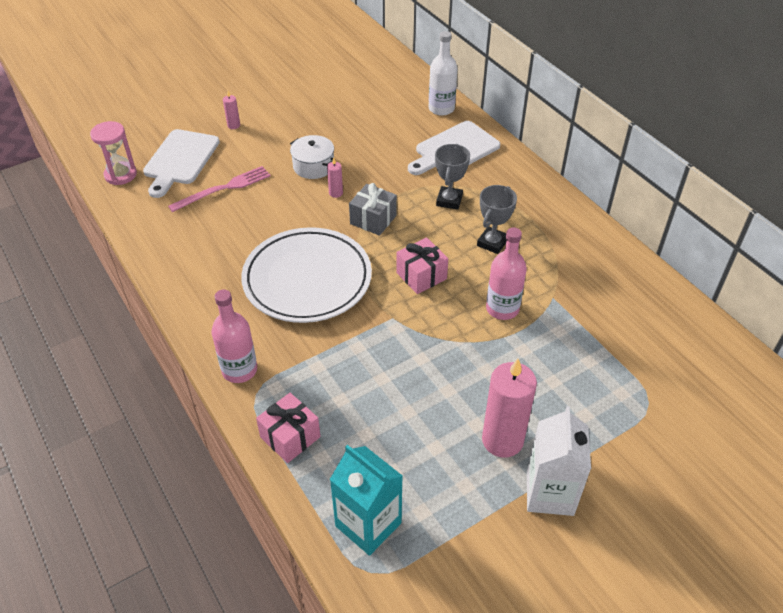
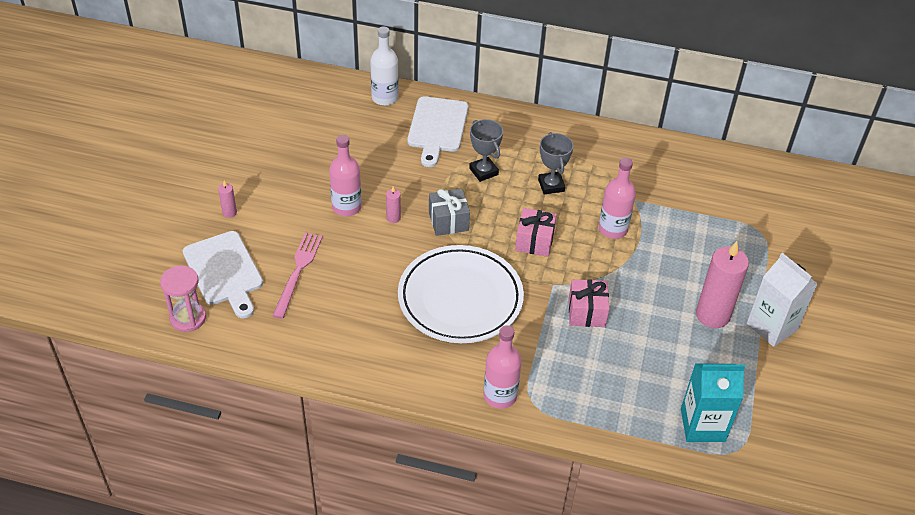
camera: 45 degrees left, 0 degrees up
pink gift [256,393,321,463] -> pink gift moved to [569,279,609,327]
white pot [290,135,334,179] -> pink bottle [329,135,362,216]

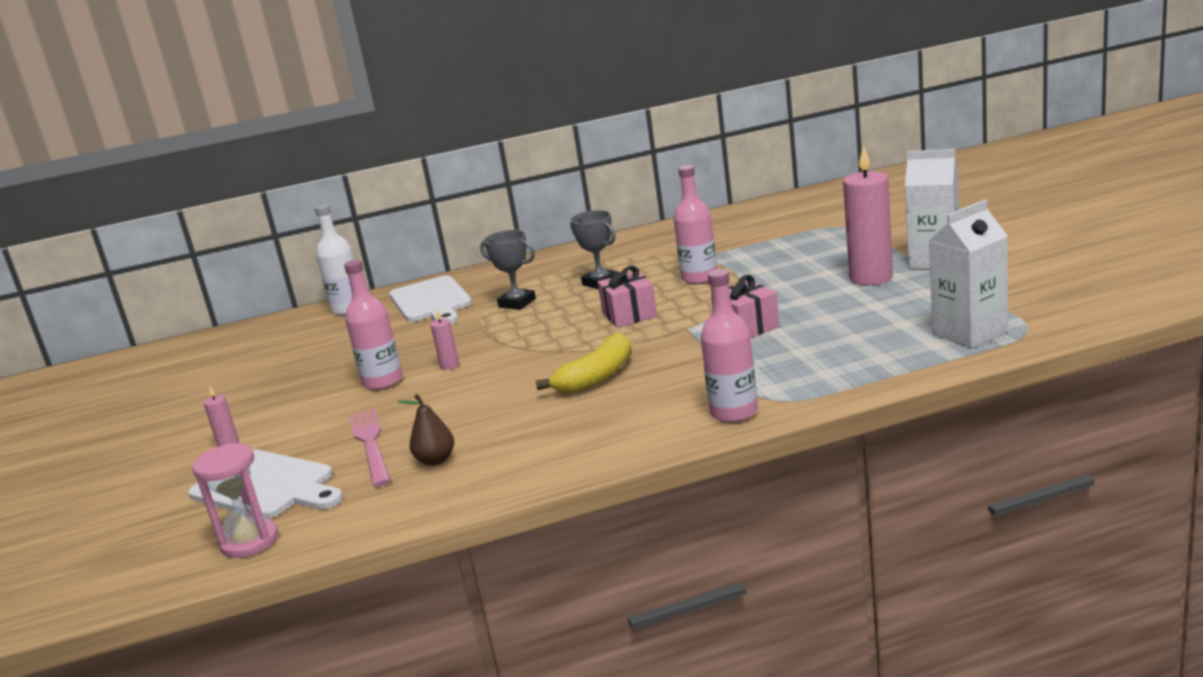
camera: 25 degrees left, 25 degrees down
white plate [398,245,524,343] -> yellow banana [536,333,632,394]
grey gift [429,189,470,236] -> none
turquoise carton [681,364,745,442] -> white carton [929,200,1008,348]
none -> brown pear [398,394,454,466]

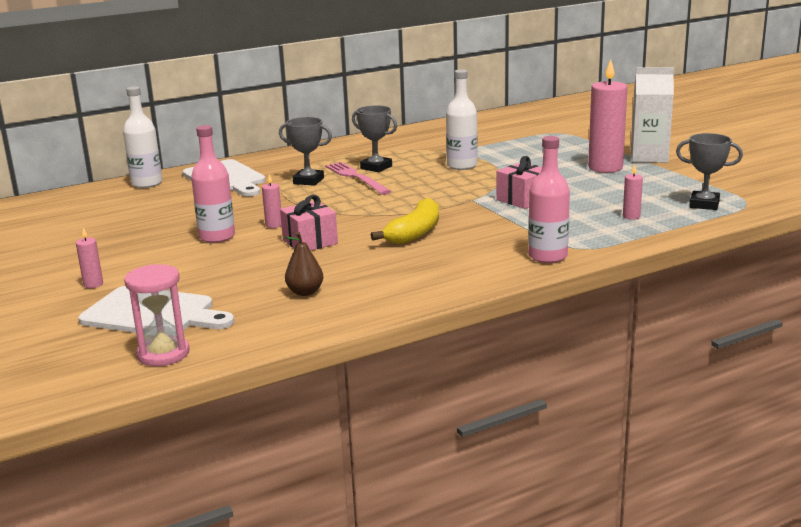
camera: 15 degrees left, 0 degrees up
pink fork [349,409,391,487] -> pink fork moved to [325,162,391,195]
pink gift [598,266,657,328] -> pink gift moved to [280,195,338,251]
pink bottle [674,165,717,284] -> white bottle [446,69,478,170]
white carton [929,200,1008,348] -> grey trophy [676,133,743,210]
none -> pink candle [623,164,643,220]

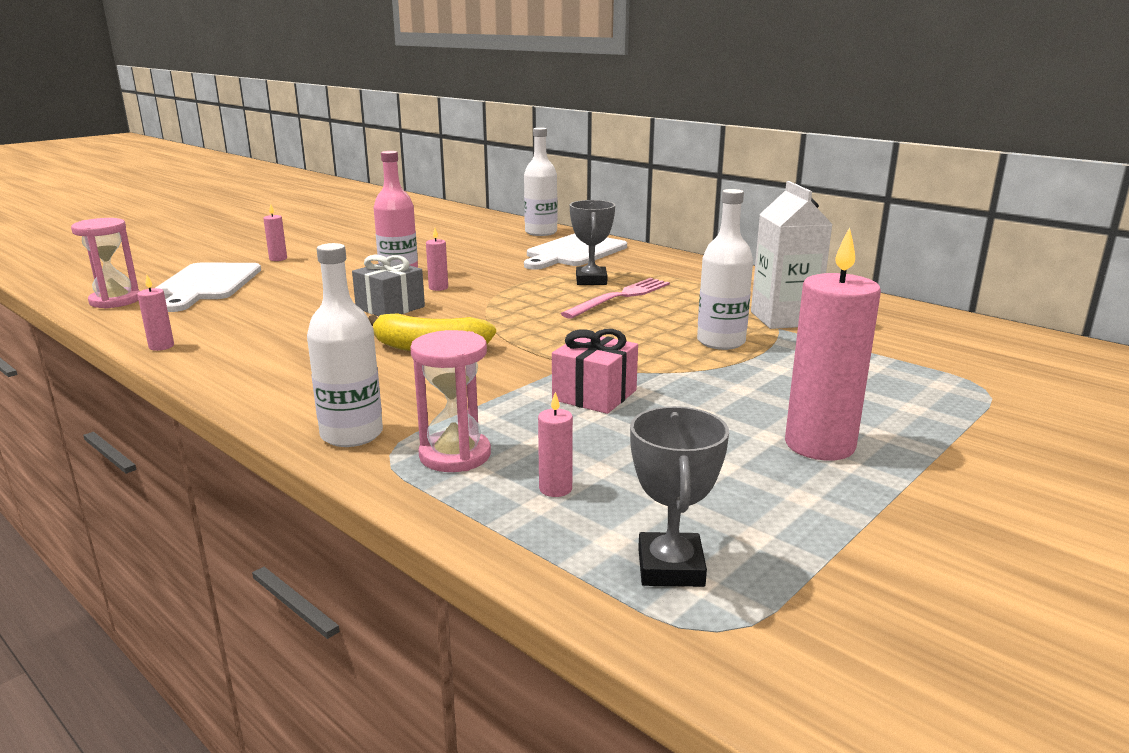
camera: 70 degrees right, 0 degrees up
pink gift [280,195,338,251] -> grey gift [352,255,425,316]
brown pear [284,232,323,296] -> none
grey trophy [352,105,397,172] -> none
pink bottle [528,136,570,263] -> white bottle [307,243,383,447]
white carton [631,68,674,163] -> white carton moved to [751,181,833,329]
none -> pink candle [137,275,174,351]
none -> pink hourglass [410,330,491,472]

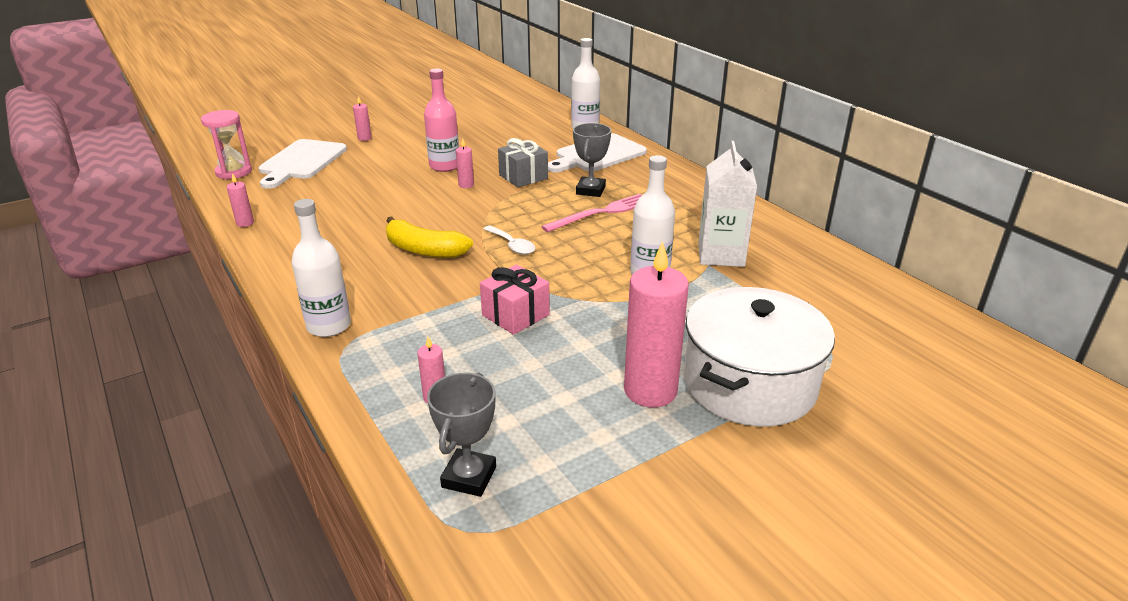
camera: 15 degrees right, 10 degrees up
grey gift [352,255,425,316] -> grey gift moved to [498,138,548,187]
pink hourglass [410,330,491,472] -> none
none -> white spoon [483,225,535,255]
none -> white pot [684,287,835,427]

